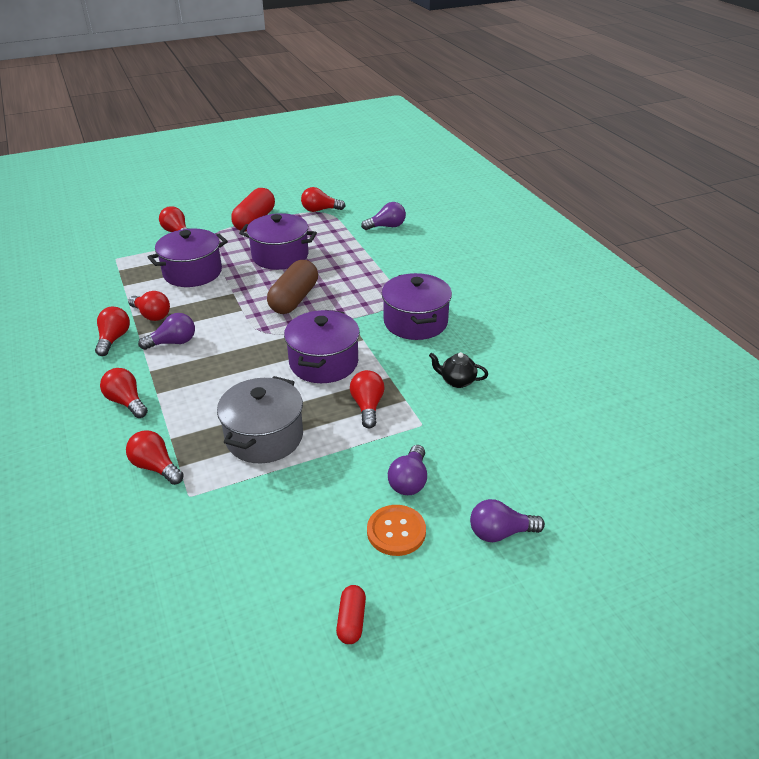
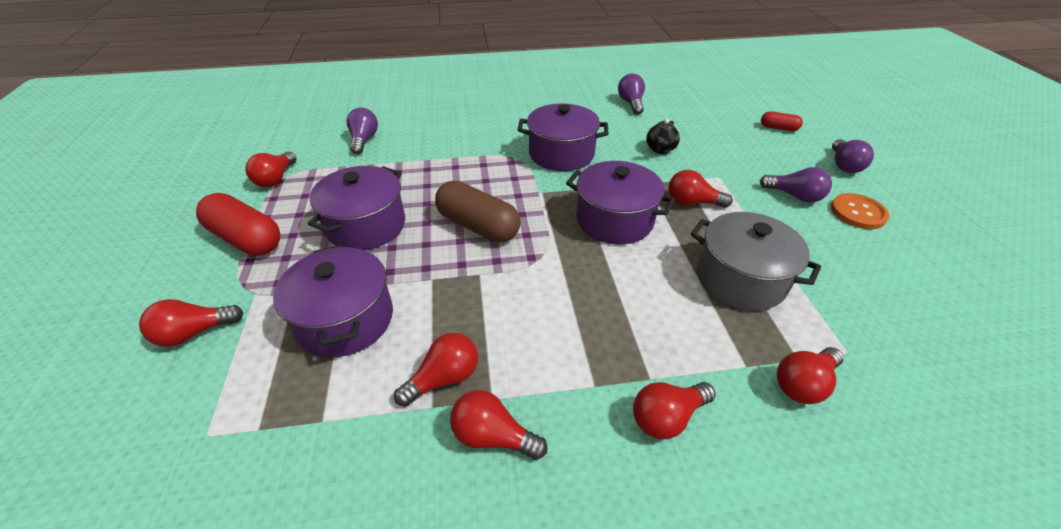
camera: 75 degrees left, 5 degrees up
purple light bulb [138,313,195,350] -> purple light bulb moved to [618,74,645,115]
red capsule [336,585,366,644] -> red capsule moved to [761,111,803,131]

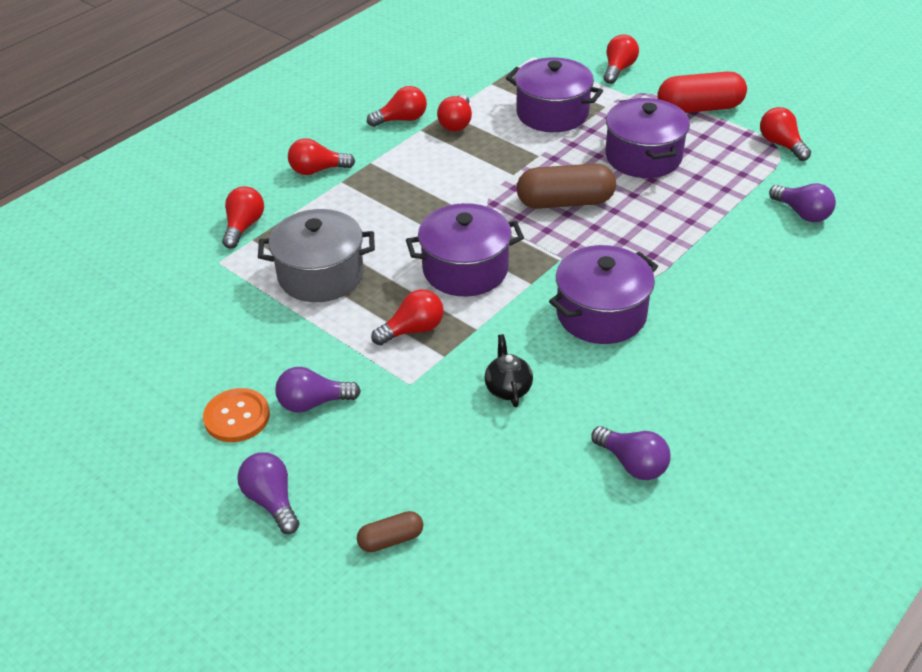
camera: 140 degrees right, 0 degrees up
red light bulb [633,382,715,439] -> red light bulb turned 120 degrees counterclockwise [288,138,355,175]
red capsule [761,111,803,131] -> brown capsule [357,511,423,552]

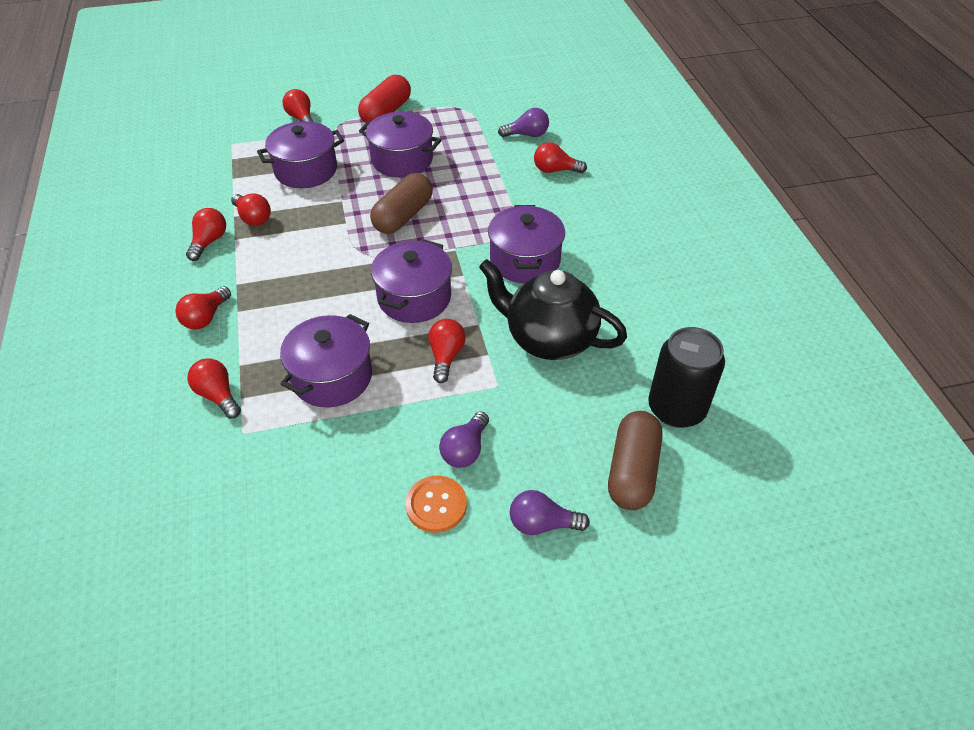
camera: 55 degrees left, 5 degrees up
grey pot [258,209,375,302] -> purple pot [280,314,372,408]
brown capsule [357,511,423,552] -> brown capsule [608,411,663,510], size x1.97
black teapot [485,334,533,407] -> black teapot [479,259,627,360], size x2.36
purple light bulb [591,426,671,480] -> none
red light bulb [760,107,811,161] -> red light bulb moved to [534,142,587,173]
none -> black can [648,327,725,428]

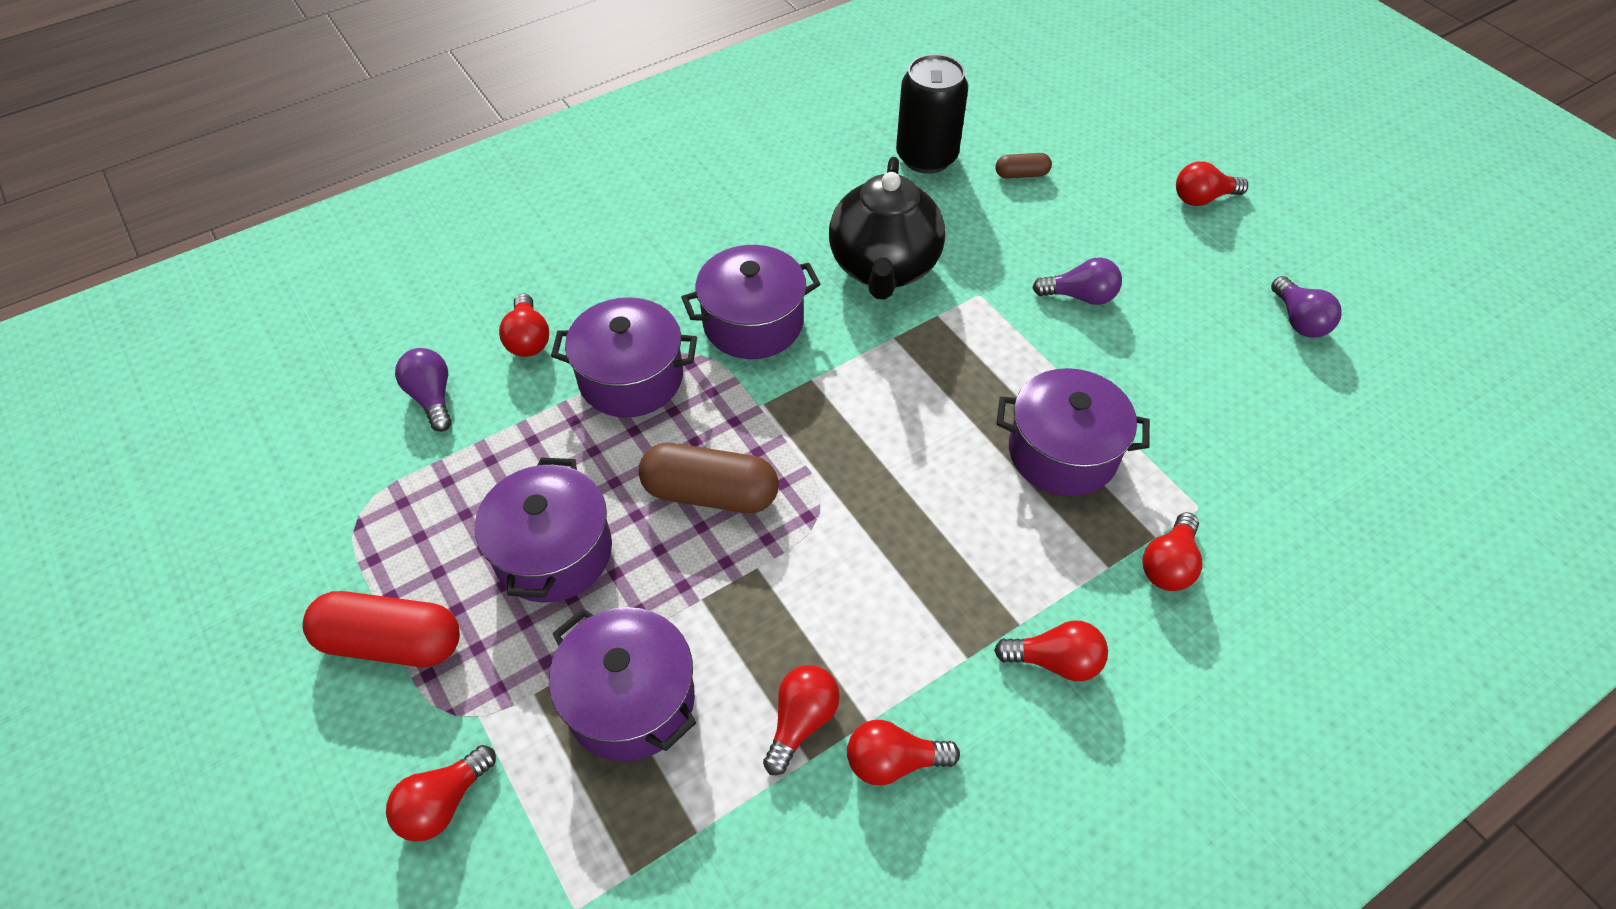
camera: 110 degrees left, 5 degrees up
purple pot [371,240,452,323] -> purple pot moved to [551,297,697,418]
orange button [405,476,467,533] -> none
red light bulb [428,319,466,383] -> red light bulb moved to [1176,161,1248,206]
purple light bulb [510,490,590,535] -> purple light bulb moved to [1271,276,1342,338]
brown capsule [608,411,663,510] -> brown capsule [995,153,1052,179], size x0.51

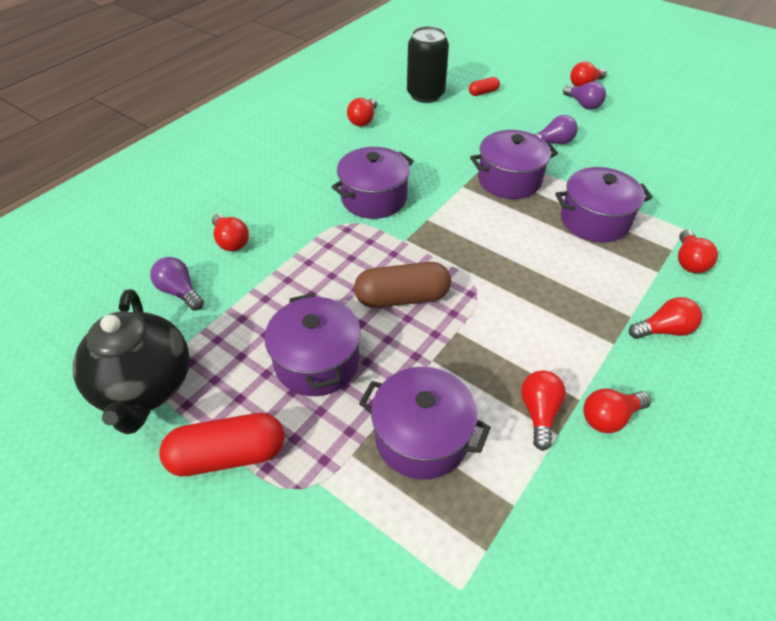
camera: 20 degrees left, 5 degrees down
red light bulb [386,745,496,842] -> red light bulb moved to [347,98,377,127]
purple pot [551,297,697,418] -> purple pot moved to [470,130,558,199]
black teapot [829,157,946,300] -> black teapot moved to [73,289,190,435]
brown capsule [995,153,1052,179] -> red capsule [469,77,500,96]
purple light bulb [1271,276,1342,338] -> purple light bulb moved to [563,82,606,110]

